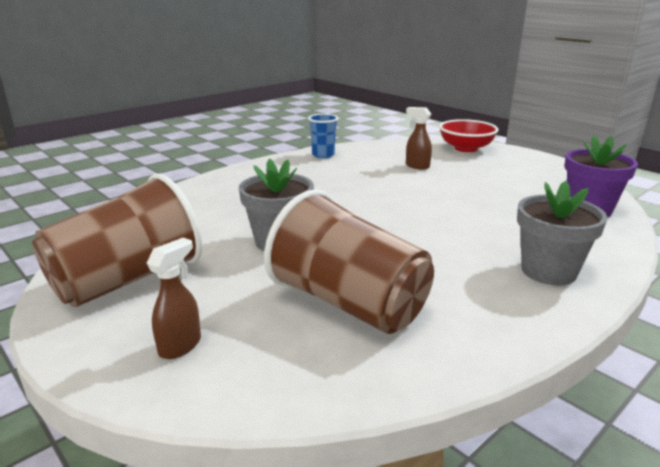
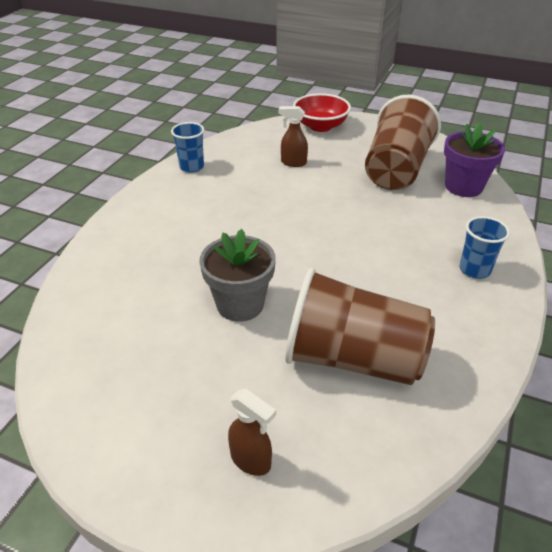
camera: 25 degrees left, 15 degrees up
brown cup [32,173,203,307] -> brown cup moved to [365,95,441,190]
brown spray bottle [146,238,201,359] -> brown spray bottle turned 120 degrees clockwise [228,389,276,476]
grey flower pot [517,181,608,285] -> blue cup [459,216,510,279]

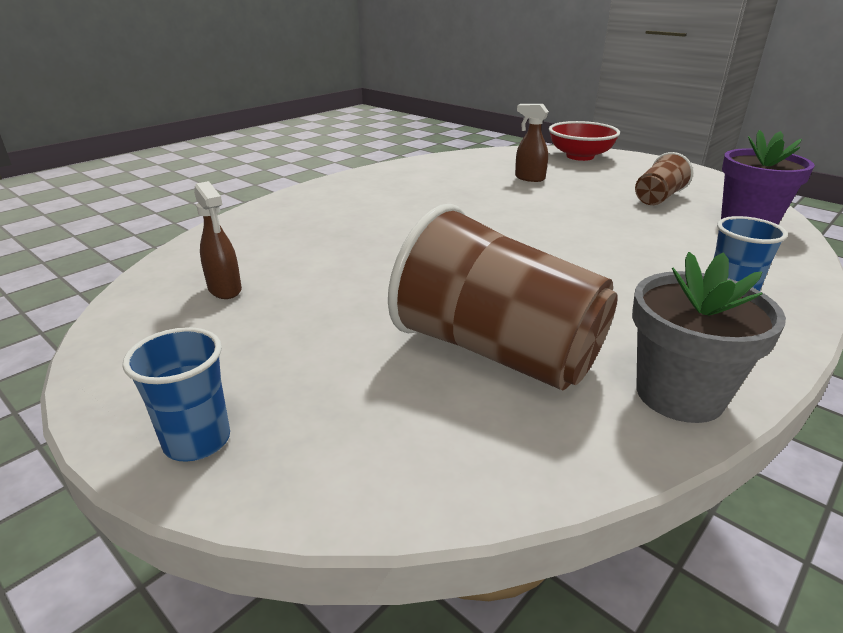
camera: 20 degrees right, 10 degrees down
blue cup [171,122,204,173] -> blue cup moved to [122,327,230,462]
grey flower pot [199,229,276,322] -> grey flower pot moved to [632,252,786,423]
brown spray bottle [228,389,276,476] -> brown spray bottle moved to [194,181,242,299]
brown cup [365,95,441,190] -> brown cup [635,152,693,205], size x0.50

